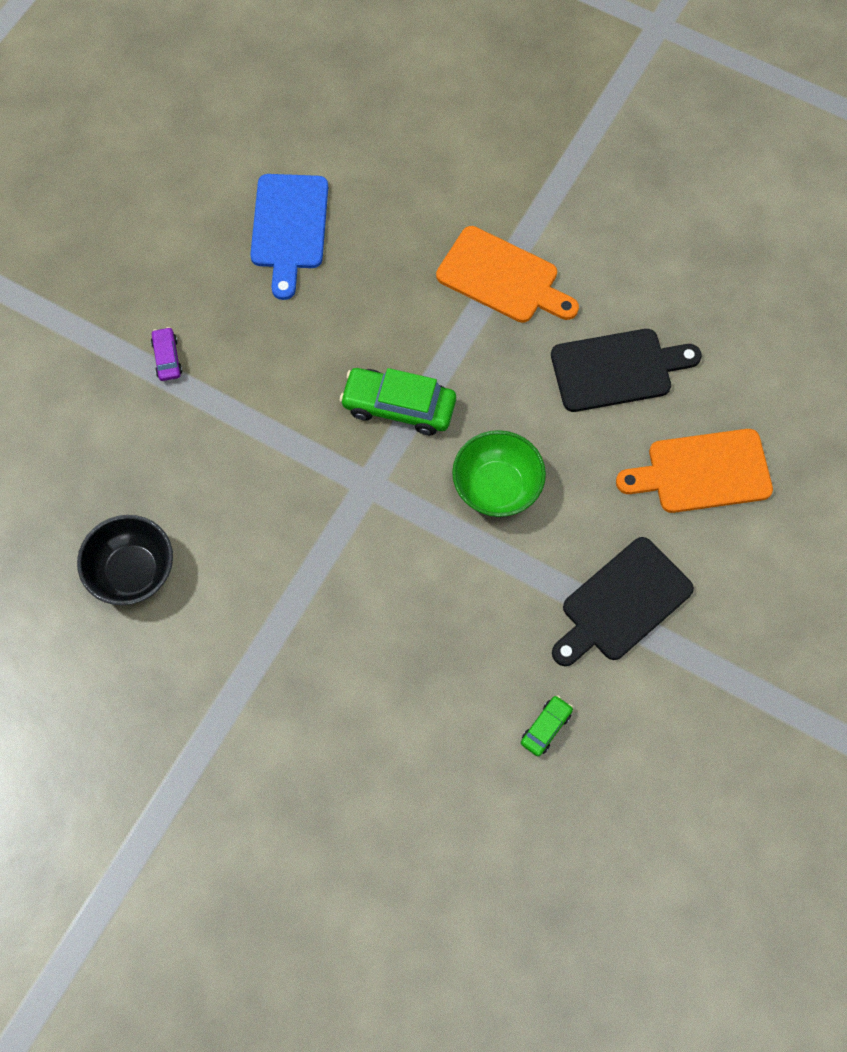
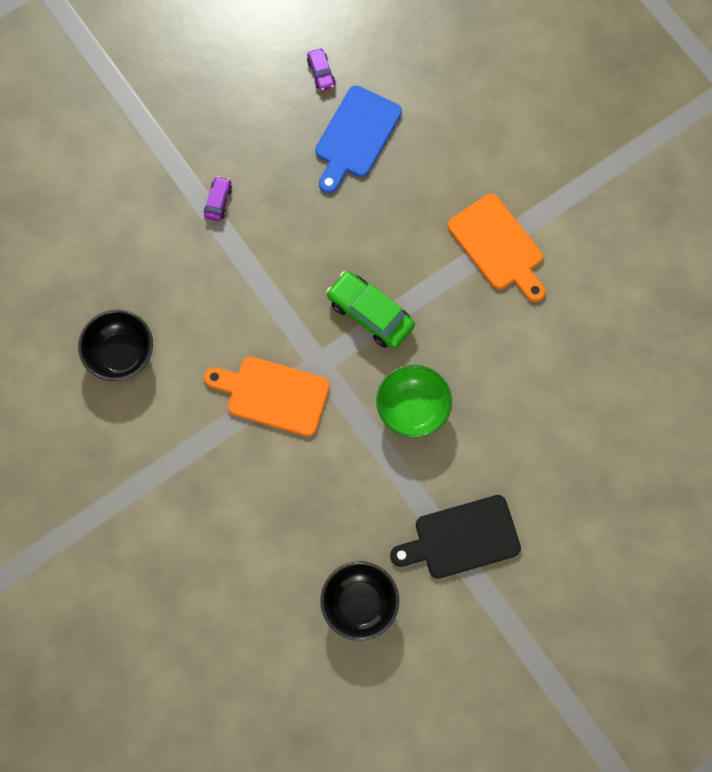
camera: 25 degrees right, 5 degrees up
green car [521,695,573,756] -> black bowl [320,561,399,641]
black cutting board [551,329,702,412] -> none
orange cutting board [616,429,773,513] -> orange cutting board moved to [204,356,330,436]
none -> purple car [307,48,335,91]

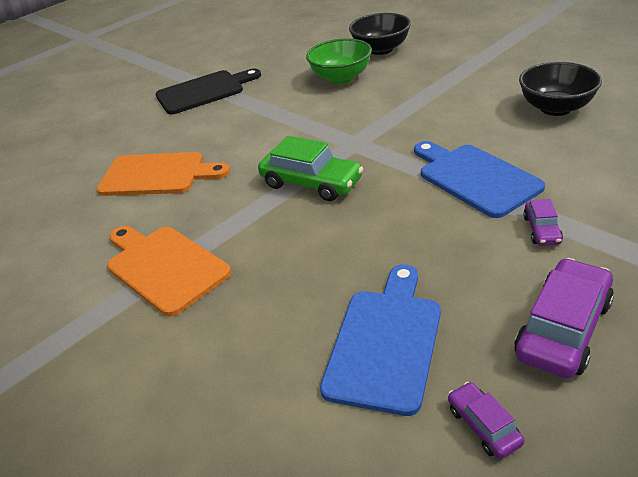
camera: 175 degrees right, 35 degrees down
orange cutting board [204,356,330,436] -> orange cutting board moved to [97,152,230,196]
black bowl [320,561,399,641] -> black bowl moved to [349,13,411,55]
green bowl [376,365,452,438] -> green bowl moved to [306,38,372,84]
none -> blue cutting board [414,141,545,218]
none -> purple car [514,258,614,378]

